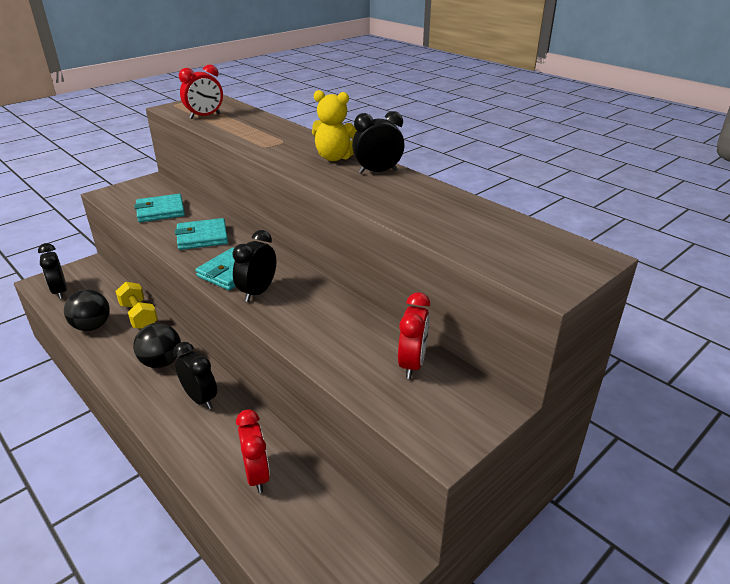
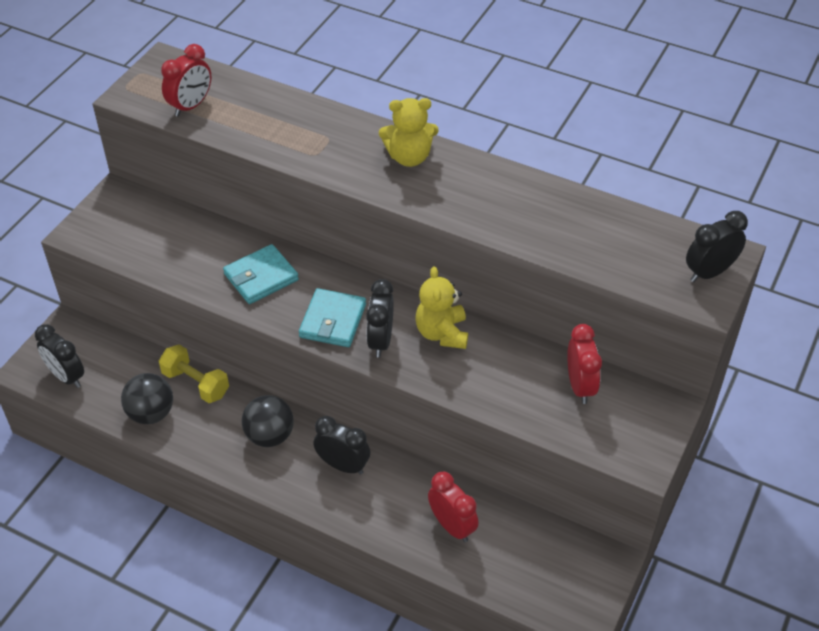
camera: 20 degrees left, 15 degrees up
turquoise wallet [135,194,185,222] -> none
black clock [352,111,405,174] -> black clock moved to [686,211,748,282]
none -> yellow teddy bear [415,266,468,349]

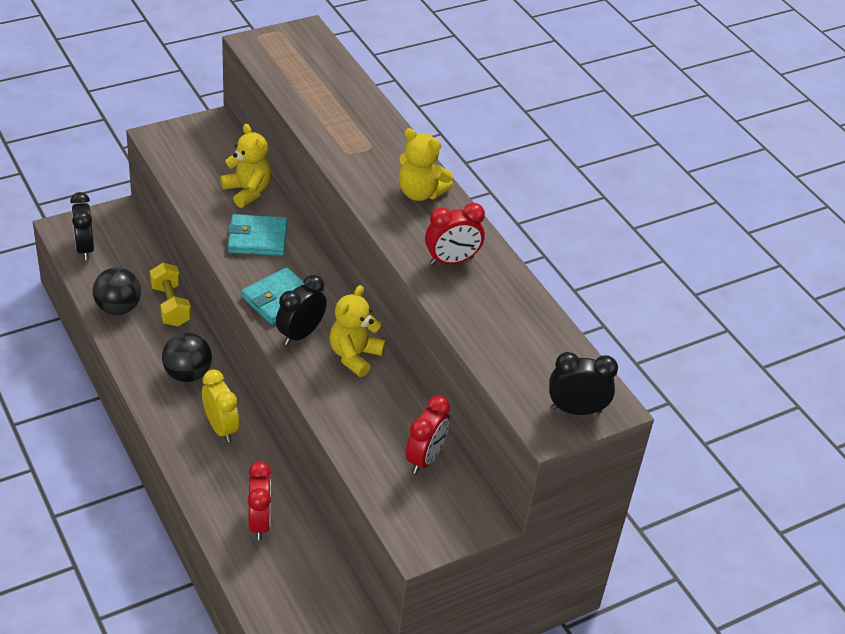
camera: 30 degrees right, 5 degrees down
red clock [161,44,211,117] -> red clock moved to [425,203,485,265]
black clock [313,416,370,475] -> yellow clock [202,369,239,442]
none -> yellow teddy bear [220,124,271,208]

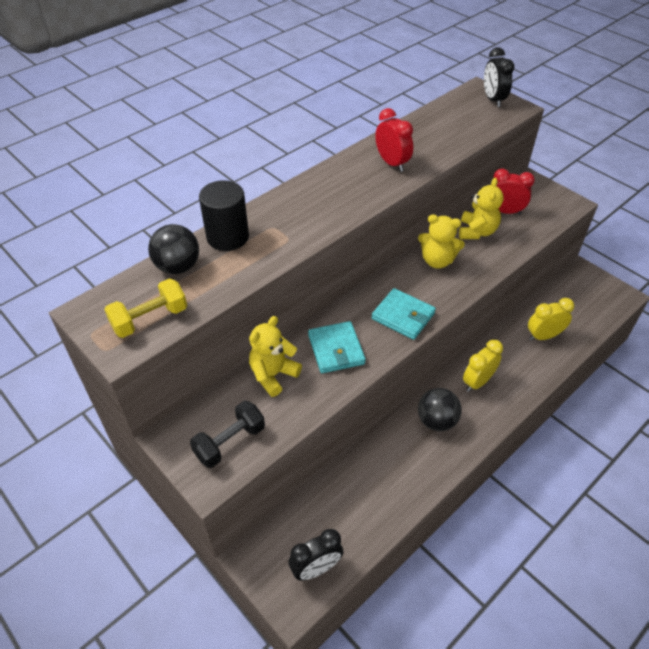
camera: 100 degrees left, 5 degrees up
black ball [93,267,141,315] -> black ball moved to [148,224,199,274]
yellow dumbbell [150,263,191,326] -> yellow dumbbell moved to [104,278,187,338]
red clock [247,461,271,540] -> yellow clock [528,298,574,341]
black clock [276,275,327,345] -> none
yellow teddy bear [399,128,453,201] -> yellow teddy bear moved to [459,178,504,239]
none -> black dumbbell [190,401,265,468]
none -> black cylinder [199,180,249,251]

